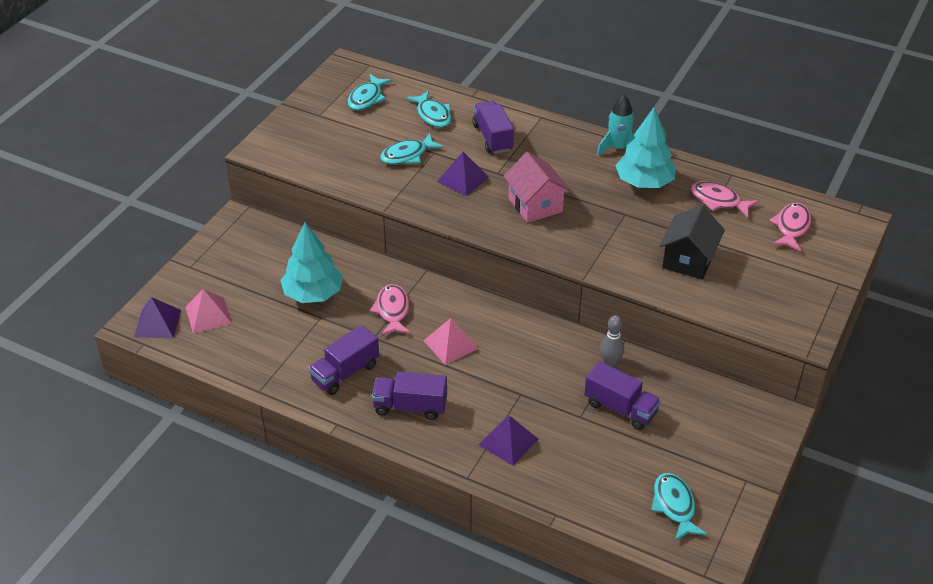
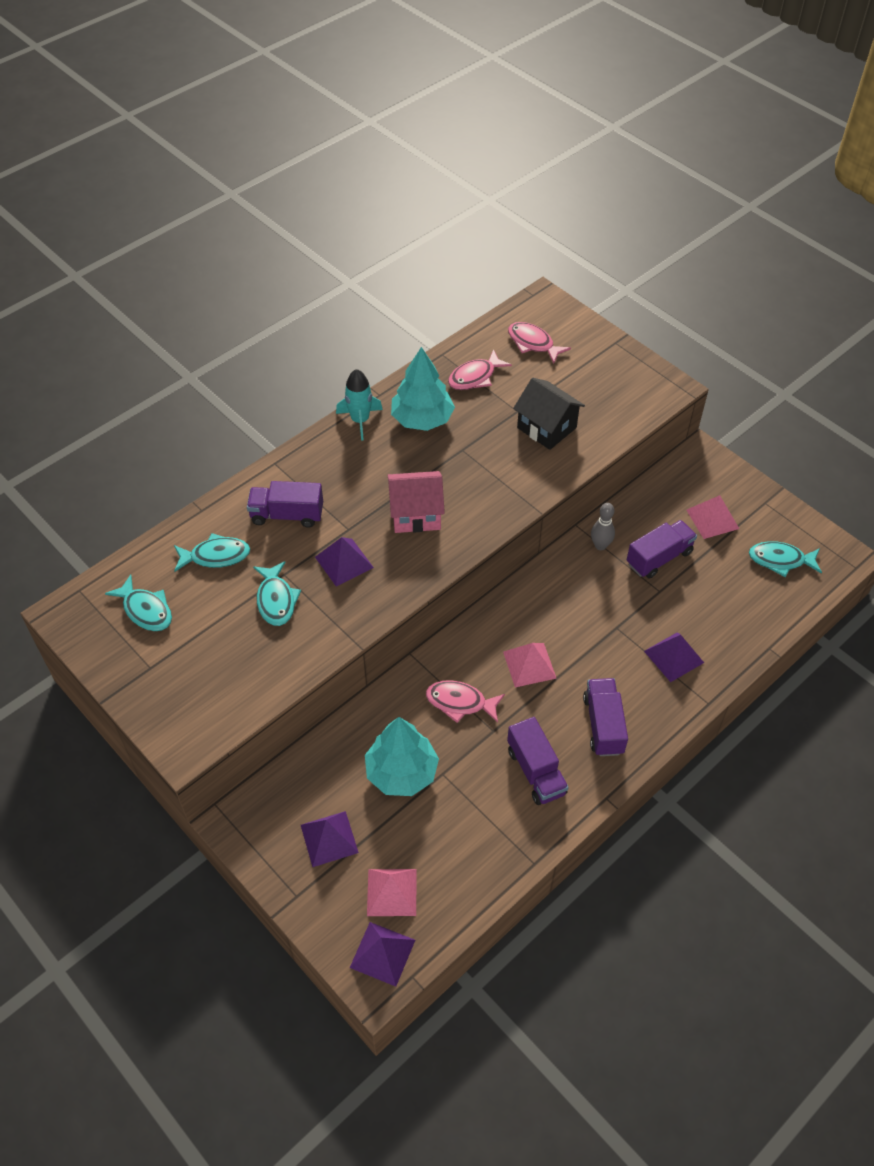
camera: 70 degrees left, 10 degrees up
purple truck [372,372,447,420] -> purple truck turned 150 degrees clockwise [583,678,628,756]
none -> purple pyramid [301,811,359,867]
none -> pink pyramid [687,495,739,539]

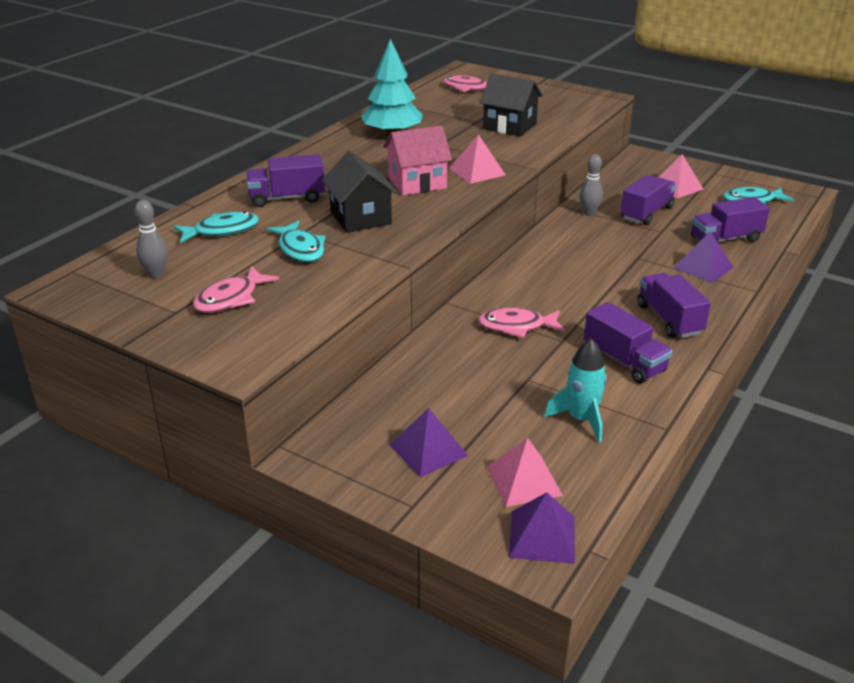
camera: 15 degrees left, 20 degrees down
turquoise fish [105,575,172,631] -> grey bowling pin [135,200,168,278]
purple pyramid [315,537,374,587] -> black house [322,151,398,233]
turquoise rocket [336,369,383,441] -> turquoise rocket moved to [544,338,607,442]
turquoise tree [365,717,439,796] -> none
pink fish [448,349,512,390] -> pink fish moved to [193,266,279,313]
pink pyramid [503,643,556,688] -> pink pyramid moved to [449,134,506,184]
none -> purple truck [691,197,770,242]

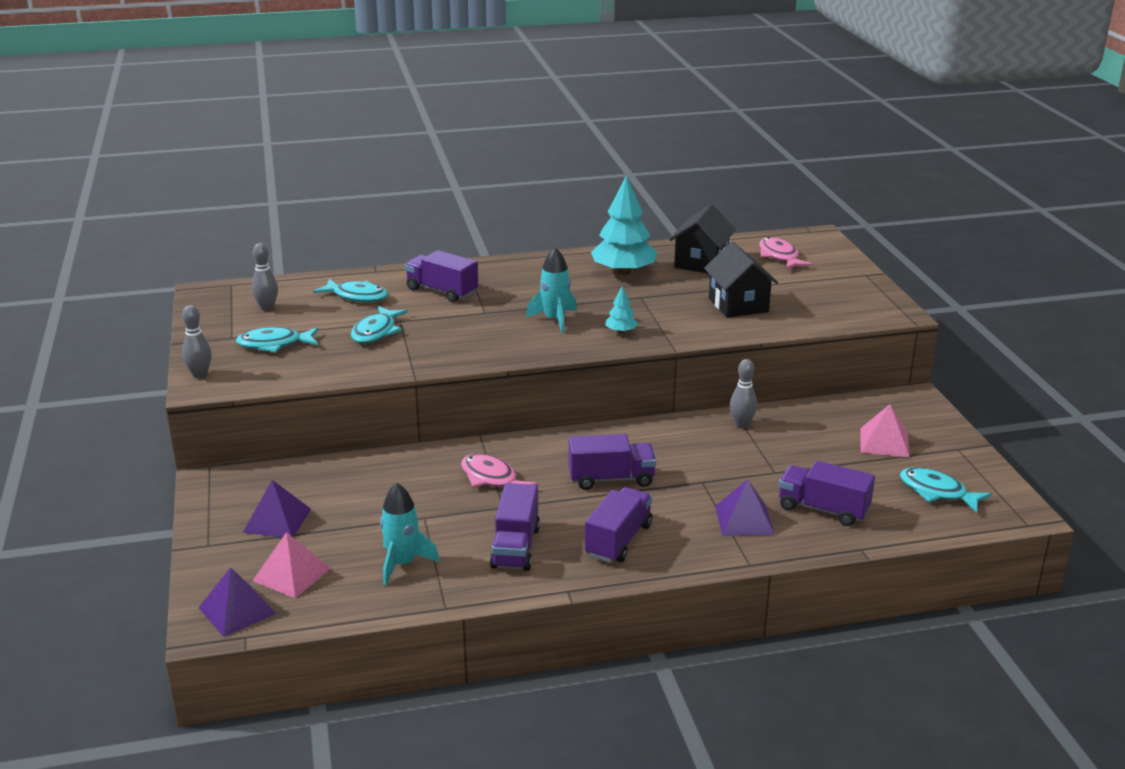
camera: 45 degrees right, 5 degrees down
pink fish [193,266,279,313] -> turquoise fish [236,327,318,353]
black house [322,151,398,233] -> black house moved to [670,204,736,274]
pink house [383,125,452,195] -> turquoise rocket [526,247,577,334]
pink pyramid [449,134,506,184] -> turquoise tree [605,286,638,333]
purple truck [621,175,677,225] -> purple truck moved to [568,434,656,490]
none -> grey bowling pin [182,305,212,379]

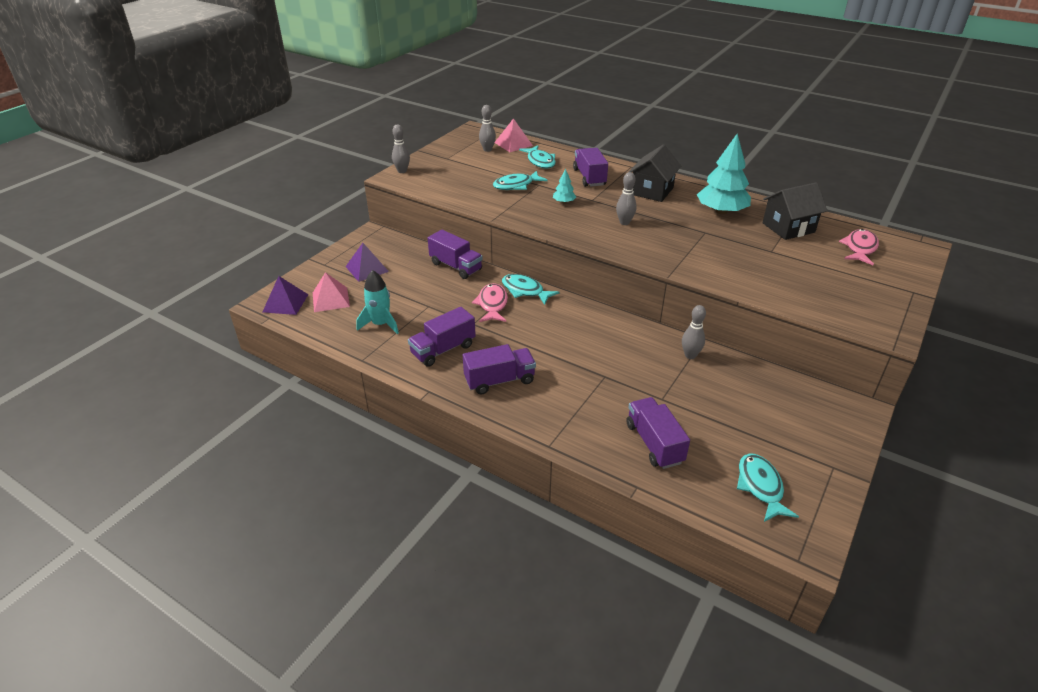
camera: 45 degrees right, 10 degrees up
turquoise fish [236,327,318,353] -> turquoise fish moved to [502,274,559,305]
turquoise rocket [526,247,577,334] -> grey bowling pin [616,172,637,225]
purple truck [568,434,656,490] -> purple truck moved to [428,230,483,279]
turquoise tree [605,286,638,333] -> turquoise tree moved to [553,169,576,203]
black house [704,242,778,318] -> black house moved to [629,144,681,202]
purple pyramid [715,479,775,536] -> none
pink pyramid [860,404,910,458] -> pink pyramid moved to [495,118,533,152]

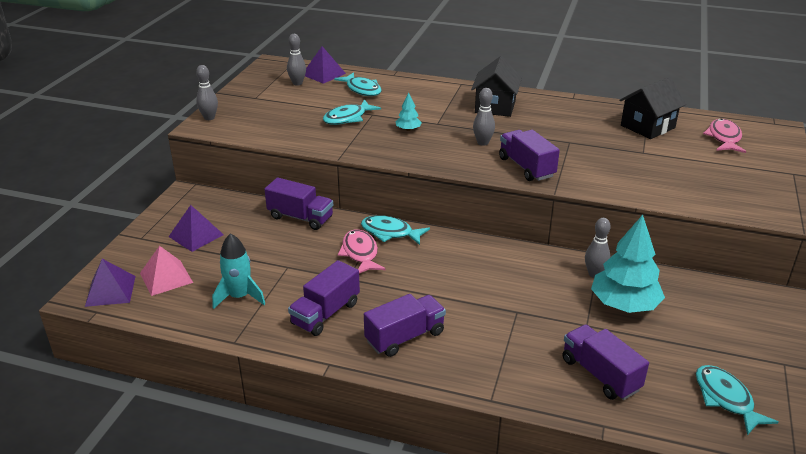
camera: 15 degrees left, 5 degrees down
pink pyramid [495,118,533,152] -> purple pyramid [305,46,346,84]
purple truck [573,148,608,187] -> purple truck moved to [499,130,560,181]
turquoise tree [697,134,751,214] -> turquoise tree moved to [591,215,665,313]

